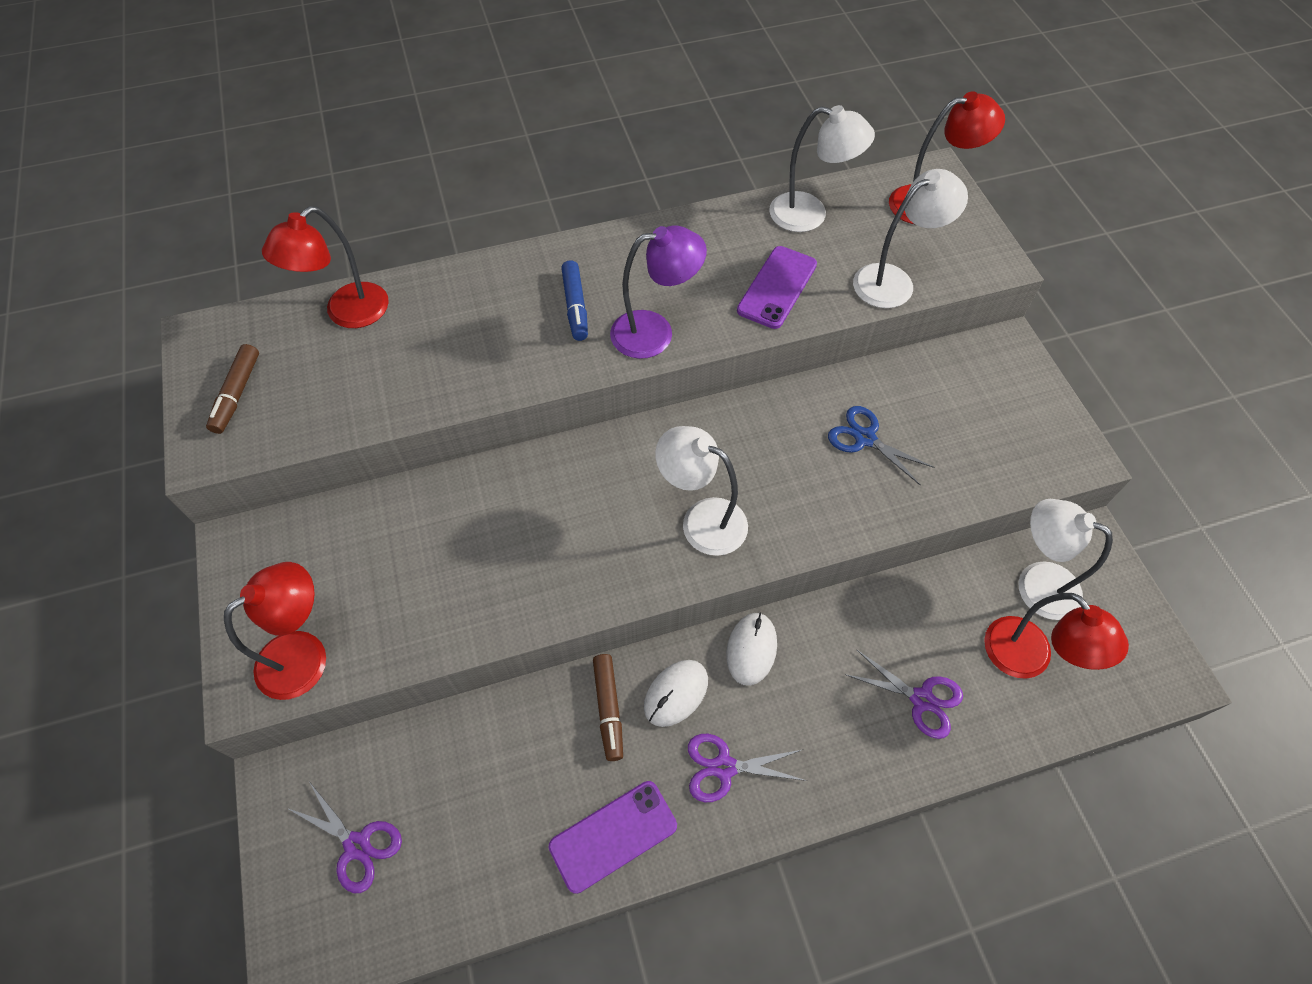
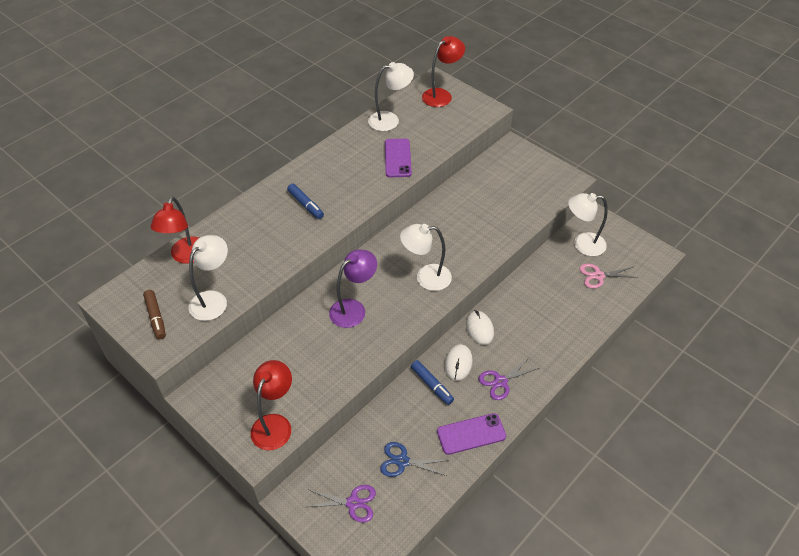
camera: 30 degrees left, 10 degrees down
purple phone [549,781,677,894] -> purple phone turned 45 degrees clockwise [437,413,506,455]
brown marker [593,654,623,761] -> blue marker [411,360,454,405]
purple lamp [610,225,707,359] -> purple lamp moved to [329,250,377,328]
blue scissors [828,406,935,485] -> blue scissors moved to [380,442,449,477]
purple scissors [845,650,963,739] -> none
white lamp [853,169,968,308] -> white lamp moved to [188,235,228,321]
red lamp [984,593,1129,679] -> pink scissors [579,264,638,289]

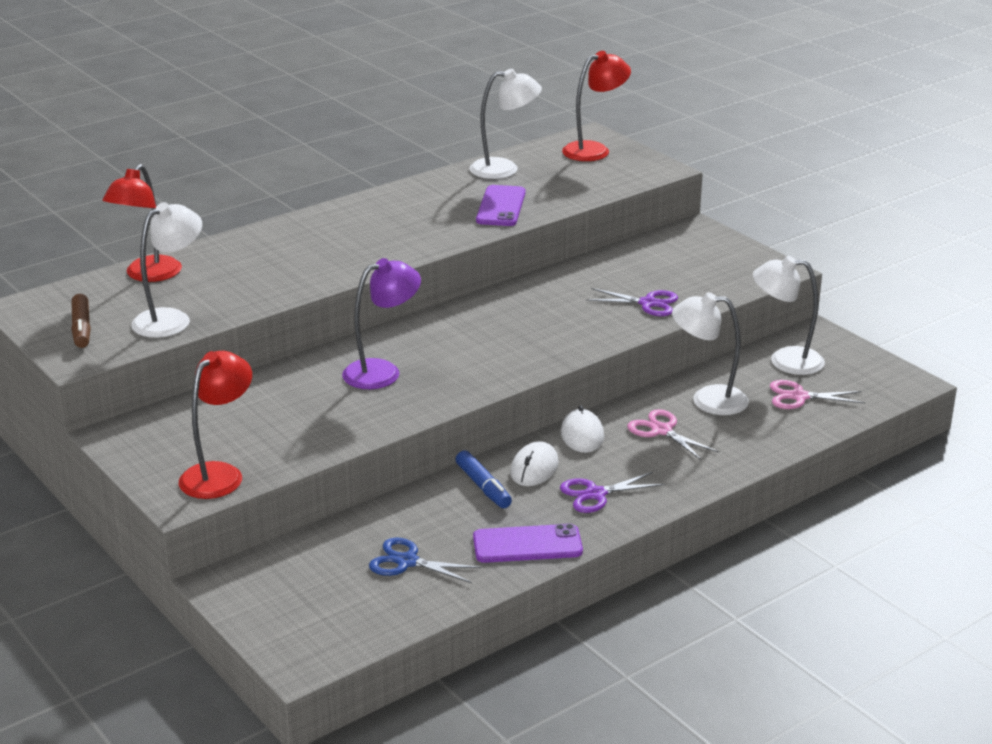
camera: 10 degrees right, 20 degrees down
blue marker [287,184,324,219] -> none
purple scissors [307,485,376,523] -> purple scissors moved to [586,288,678,316]
white lamp [400,224,452,291] -> white lamp moved to [672,292,749,415]
none -> pink scissors [627,409,719,461]

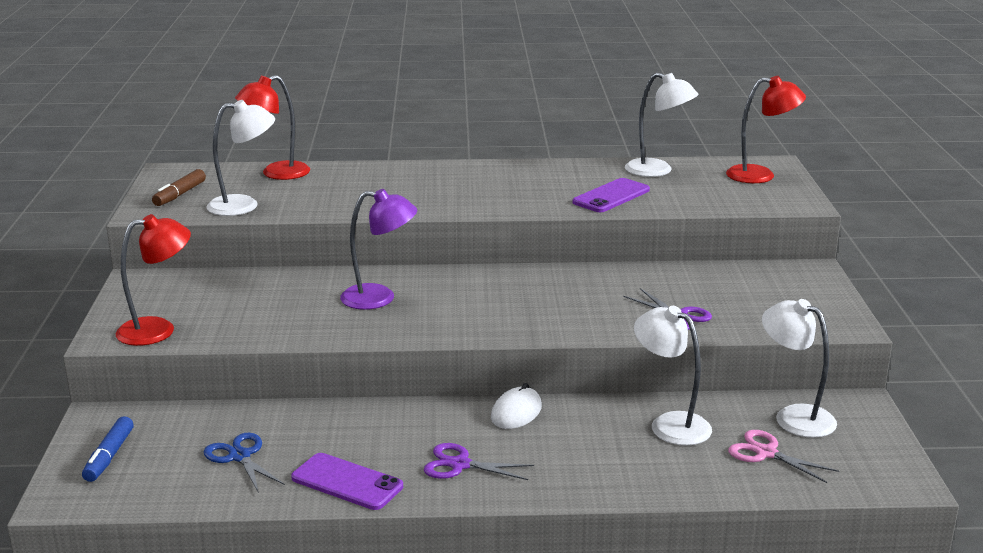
camera: 35 degrees right, 5 degrees down
blue marker [455,450,512,508] -> blue marker moved to [82,416,134,482]
white mouse [510,441,559,486] -> none
pink scissors [627,409,719,461] -> none

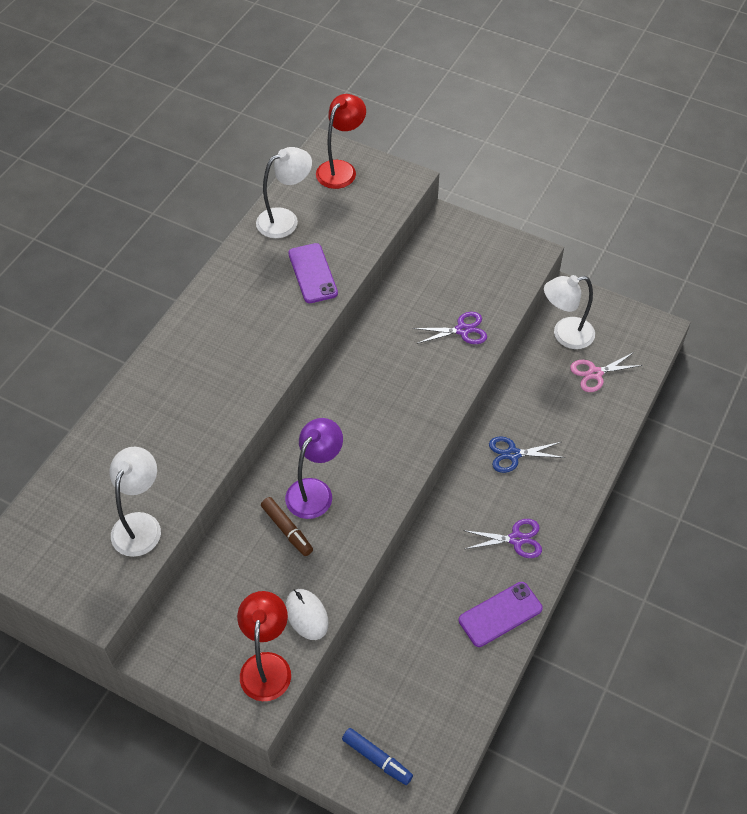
camera: 60 degrees left, 30 degrees up
brown marker [152,169,206,206] -> brown marker moved to [261,497,313,556]
blue scissors [204,433,285,493] -> blue scissors moved to [489,436,565,473]
red lamp [235,75,310,180] -> none
purple scissors [423,443,534,480] -> purple scissors turned 135 degrees counterclockwise [463,519,542,558]
white mouse [491,383,542,429] -> white mouse moved to [286,589,329,640]
white lamp [634,306,712,446] -> none

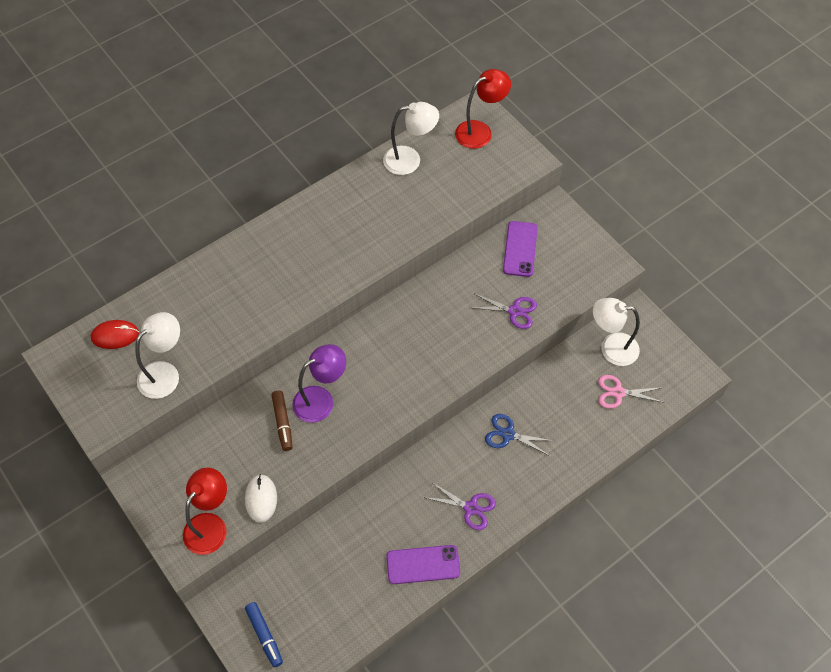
camera: 25 degrees right, 5 degrees up
purple phone [288,243,338,303] -> purple phone moved to [503,221,538,277]
none -> red mouse [91,320,139,349]

